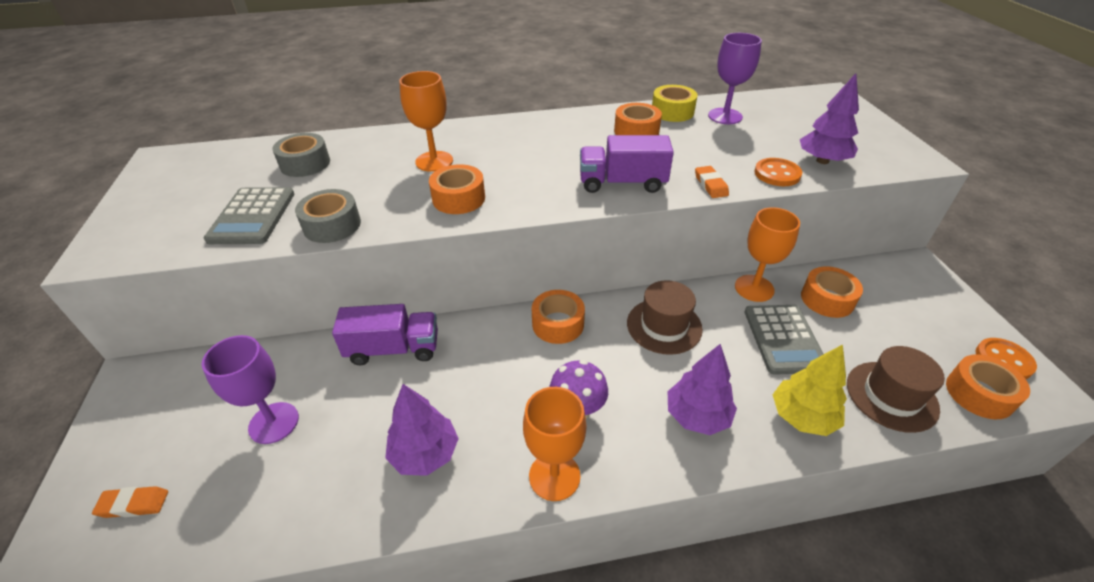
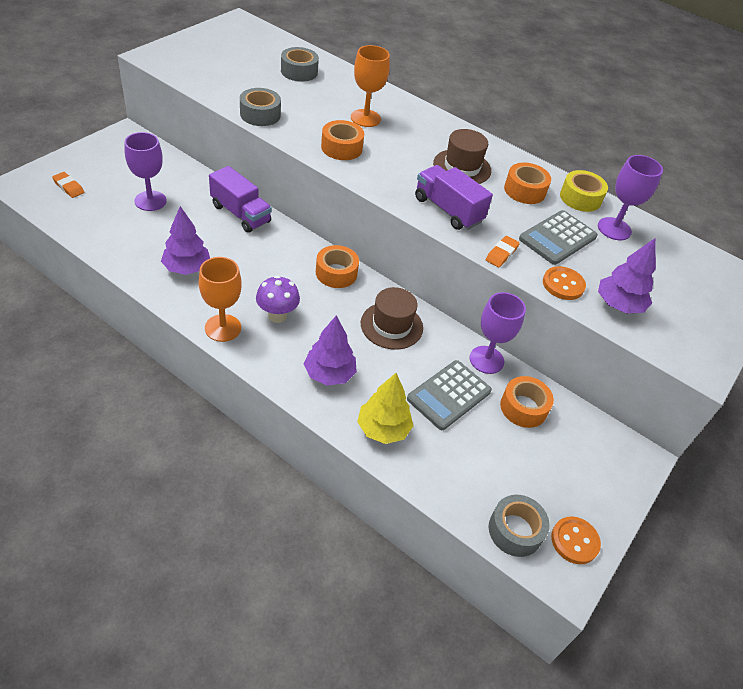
camera: 40 degrees right, 5 degrees up
grey calculator [204,187,294,244] -> grey calculator moved to [519,210,598,265]
orange goblet [735,207,800,302] -> purple goblet [470,292,526,374]
brown hat [847,346,945,433] -> brown hat moved to [433,129,491,184]
orange tape [946,354,1030,419] -> grey tape [489,495,550,557]

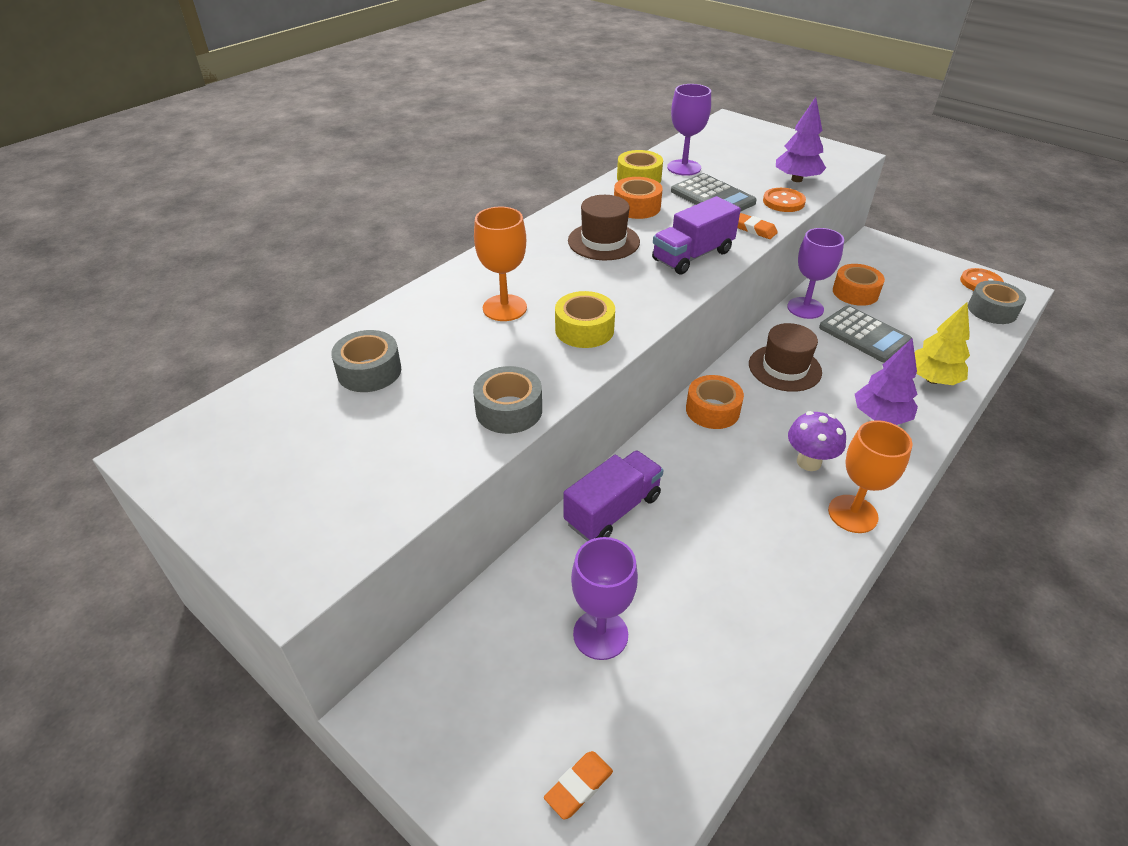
camera: 80 degrees left, 5 degrees down
purple tree [161,206,210,275] -> none
orange tape [321,120,364,160] -> yellow tape [555,291,615,348]

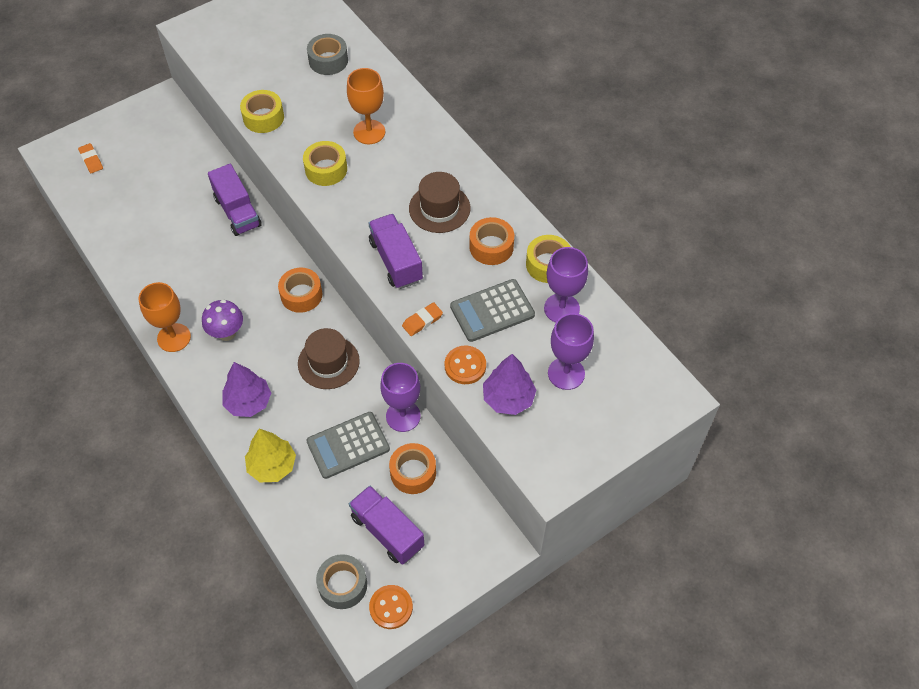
camera: 105 degrees right, 15 degrees up
grey tape [473,366,542,434] -> yellow tape [240,90,284,133]
purple goblet [571,537,638,660] -> purple goblet moved to [548,313,594,390]
none -> purple truck [349,486,424,565]

